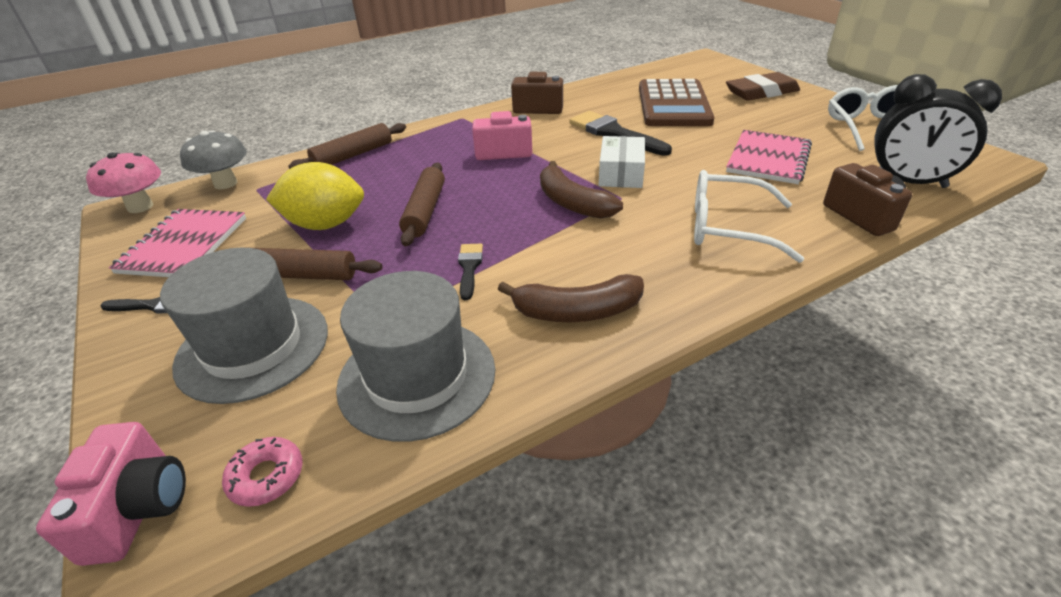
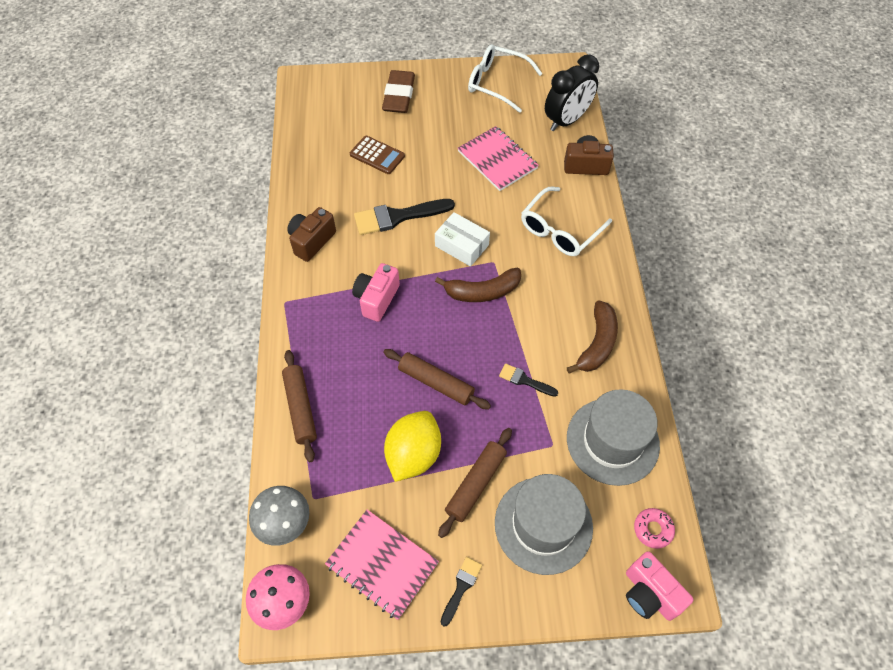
camera: 65 degrees left, 20 degrees up
pink camera [36,422,186,566] -> pink camera turned 150 degrees counterclockwise [626,551,693,621]
brown calculator [639,79,714,126] -> brown calculator [350,136,405,174], size x0.53

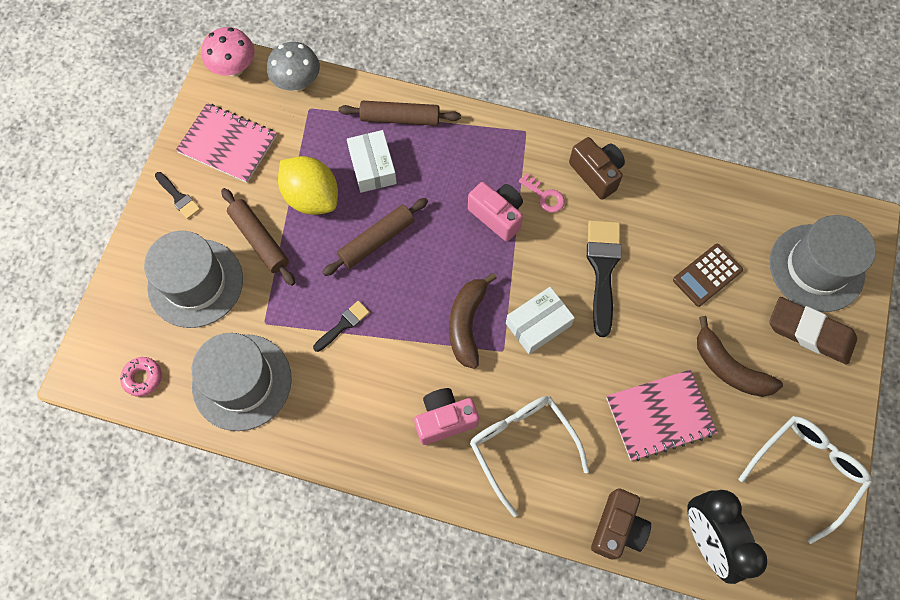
camera: 110 degrees right, 10 degrees up
pink notebook [325,510,439,620] -> pink notebook turned 60 degrees clockwise [176,103,277,183]
brown banana [567,300,618,373] -> brown banana moved to [697,316,783,397]
pink camera [626,551,693,621] -> pink camera moved to [414,388,479,445]
none -> white box [347,130,397,193]
none -> pink key [519,173,565,213]
none -> grey hat [770,215,876,312]

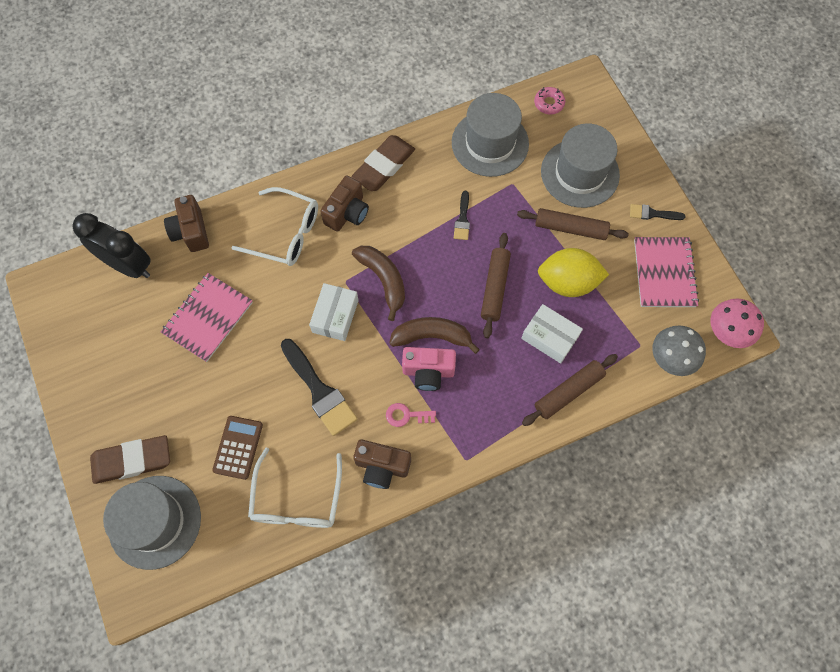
camera: 140 degrees right, 0 degrees up
pink notebook [176,103,277,183] -> pink notebook turned 75 degrees counterclockwise [634,237,699,307]
pink camera [414,388,479,445] -> brown camera [320,176,369,232]
brown banana [697,316,783,397] -> brown banana moved to [389,317,480,354]
white glasses [739,416,872,544] -> white glasses moved to [248,448,342,528]
none -> brown eraser [351,135,415,191]

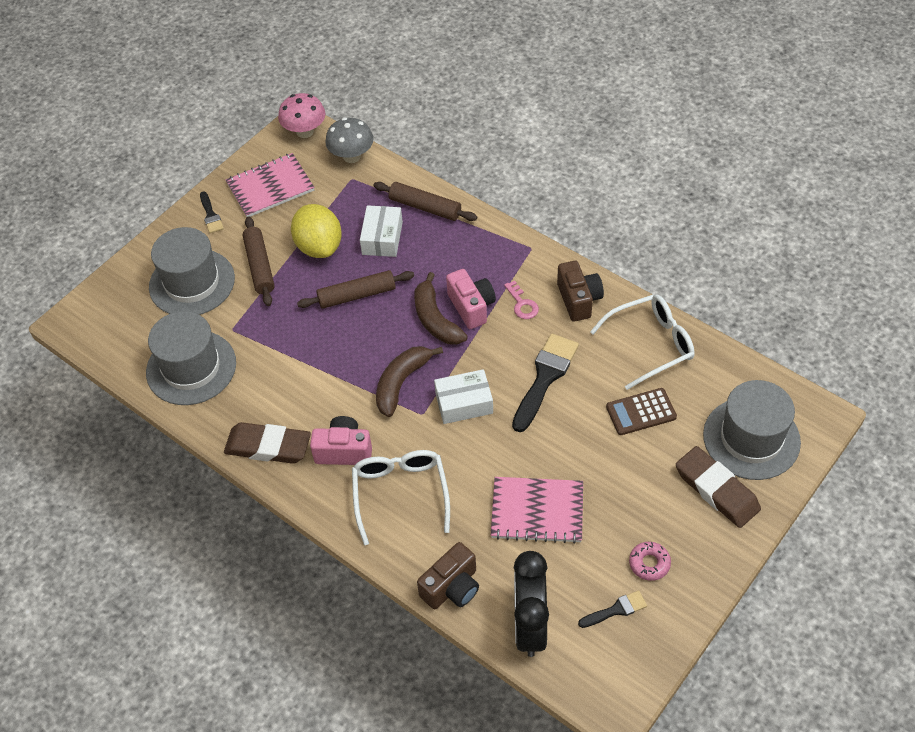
camera: 115 degrees left, 15 degrees down
brown camera [320,176,369,232] -> pink camera [310,416,372,465]
black brush [454,191,470,240] -> black brush moved to [578,590,647,628]
pink donut [534,87,565,114] -> pink donut moved to [629,542,671,581]

